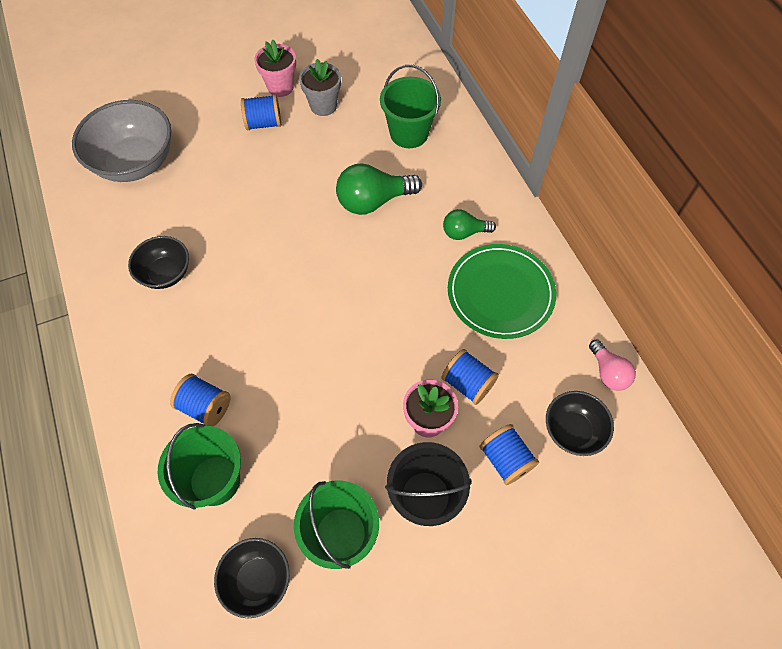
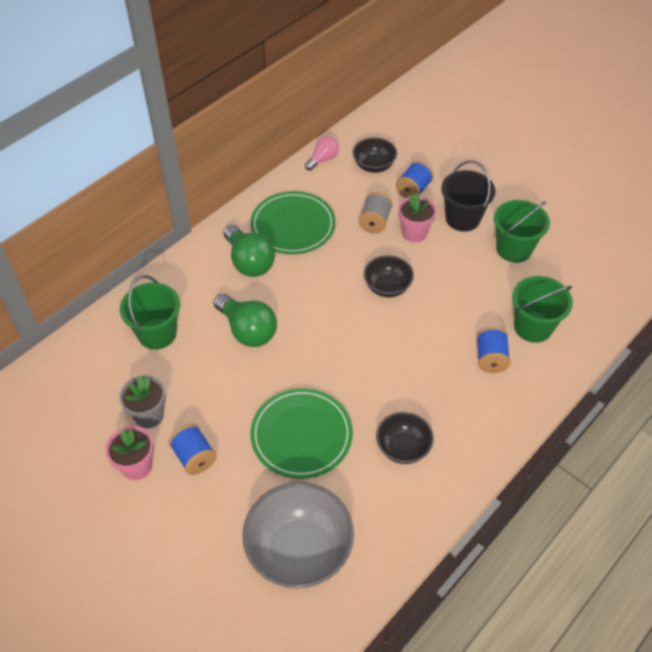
camera: 115 degrees left, 10 degrees down
black bowl [214,538,290,618] -> black bowl moved to [364,255,414,297]
blue spool [441,349,499,405] -> grey spool [358,192,392,233]
green light bulb [443,209,496,240] -> green light bulb [223,224,275,277], size x1.67
none -> green plate [250,388,353,479]

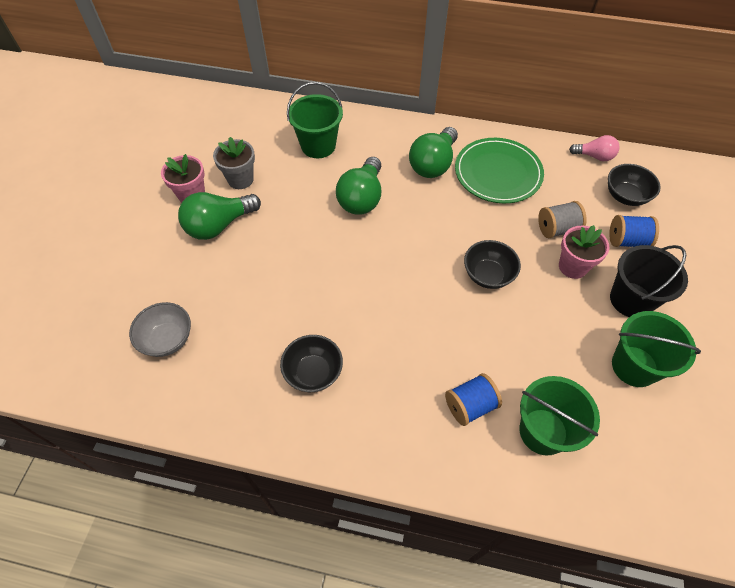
camera: 60 degrees right, 5 degrees up
blue spool [168,424,217,475] -> green light bulb [178,192,261,240]
grey bowl [243,482,354,588] -> grey bowl [129,302,191,357], size x0.57
green plate [250,388,353,479] -> none

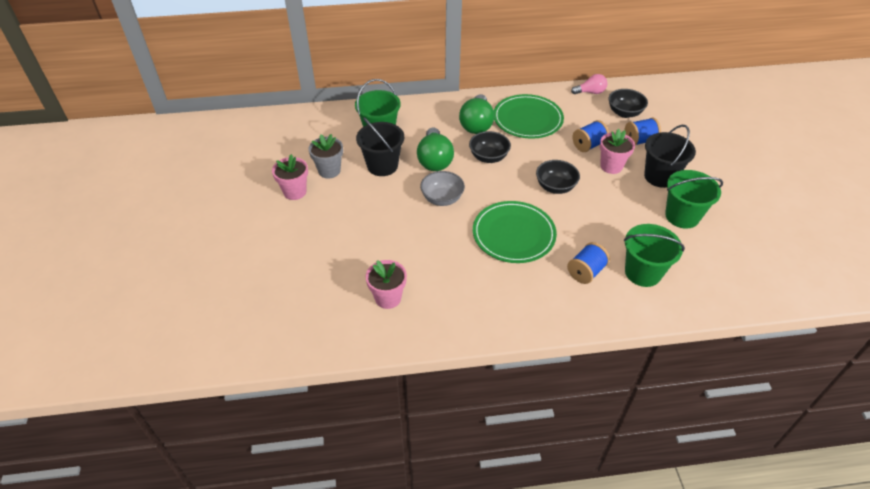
camera: 20 degrees left, 10 degrees down
grey bowl [129,302,191,357] -> grey bowl moved to [420,171,465,206]
green light bulb [178,192,261,240] -> none
black bowl [280,335,343,392] -> black bowl moved to [469,131,511,163]
grey spool [538,201,587,238] -> blue spool [573,120,609,152]
none -> black bucket [356,117,404,176]
none -> pink flower pot [365,260,407,309]
none -> green plate [473,201,557,263]

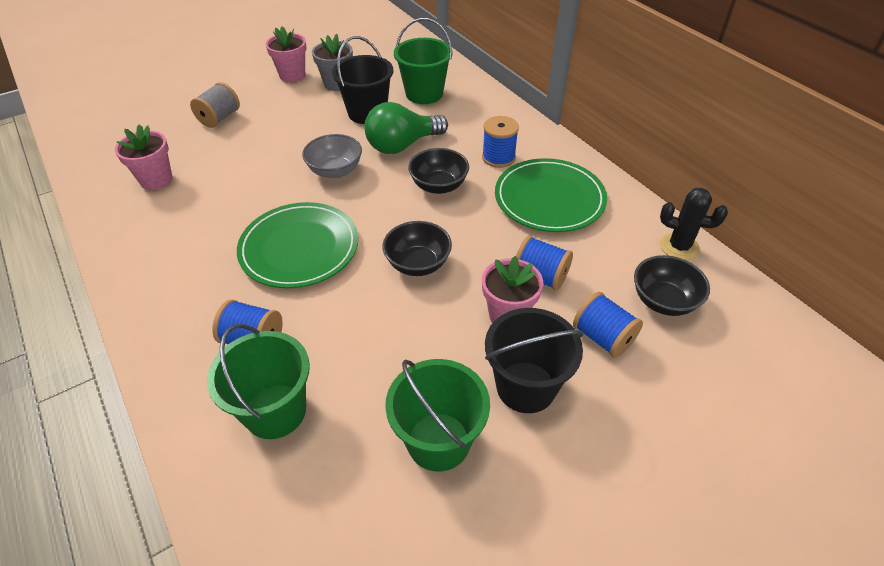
camera: 65 degrees right, 0 degrees up
green light bulb [459,94,494,134] -> blue spool [482,116,519,168]
pink light bulb [571,74,607,94] -> black cactus [660,188,728,260]
none -> grey spool [190,82,240,128]

